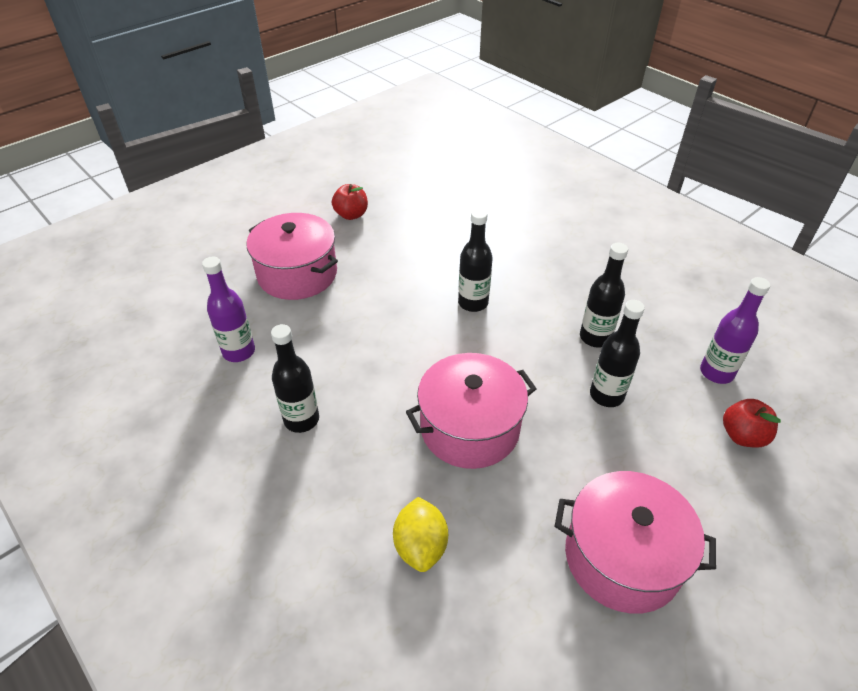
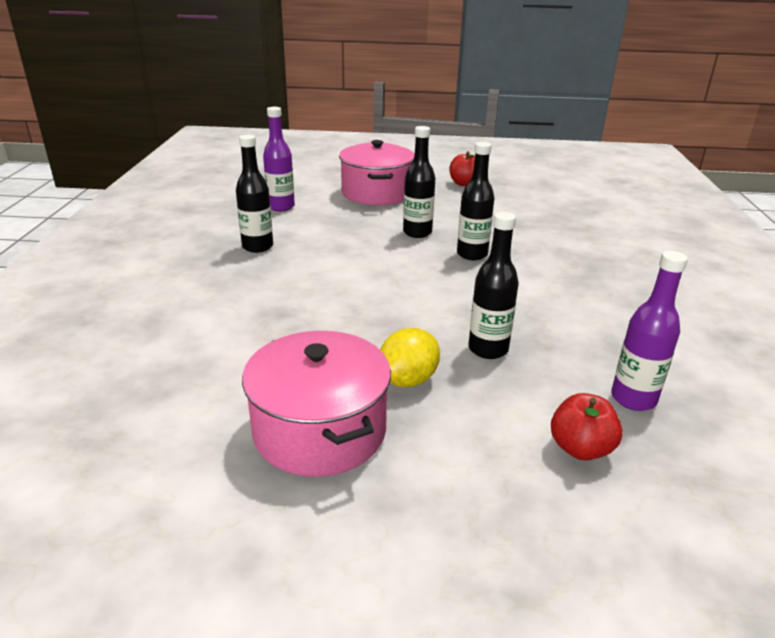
camera: 45 degrees right, 15 degrees down
yellow lemon [393,497,448,572] -> yellow lemon moved to [380,328,440,387]
pink pot [406,353,537,469] -> none
black bottle [580,243,628,348] -> black bottle moved to [403,126,435,238]

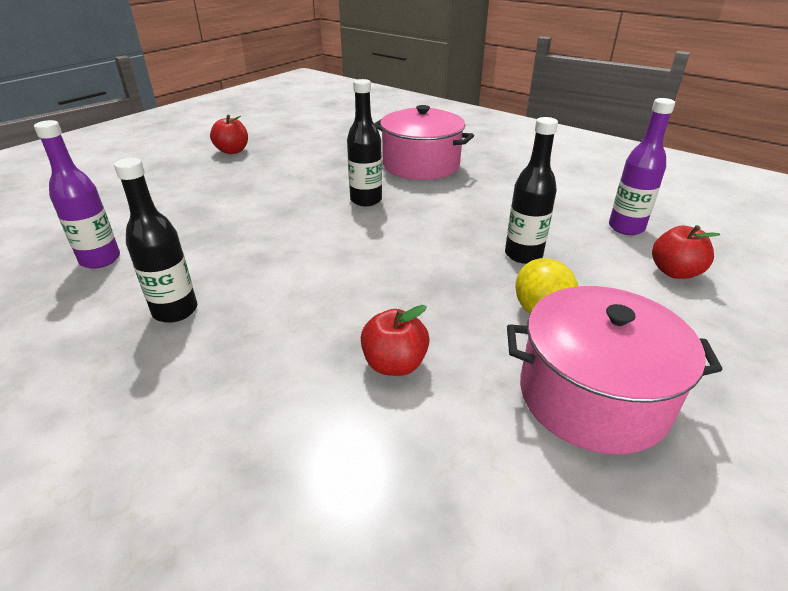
camera: 55 degrees left, 5 degrees up
pink pot [339,140,415,205] -> pink pot moved to [374,105,474,180]
black bottle [403,126,435,238] -> none
none -> red apple [361,305,430,376]

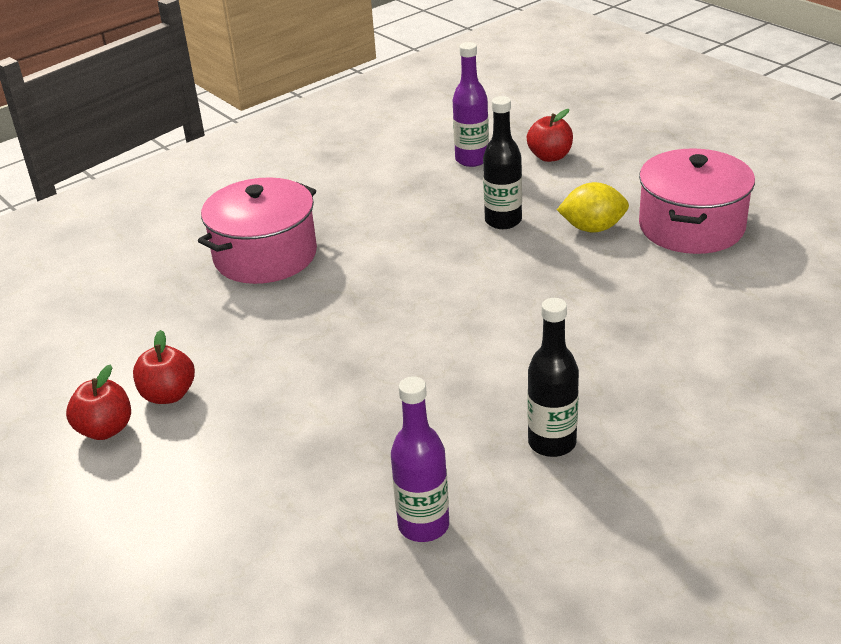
camera: 75 degrees left, 0 degrees up
black bottle [347,79,382,206] -> none
red apple [361,305,430,376] -> red apple moved to [133,330,195,404]

